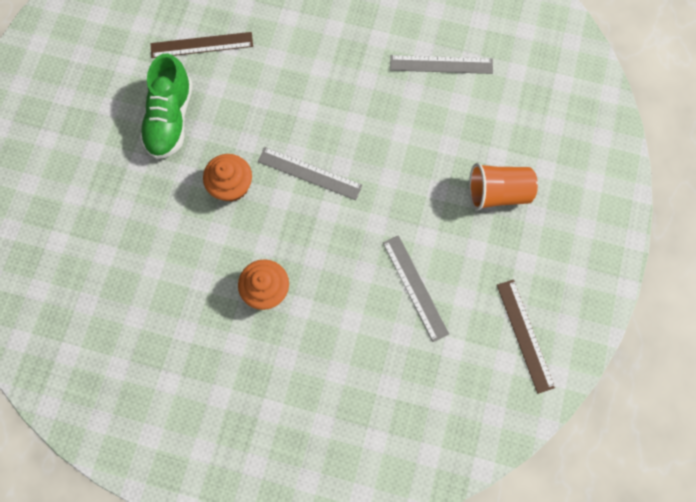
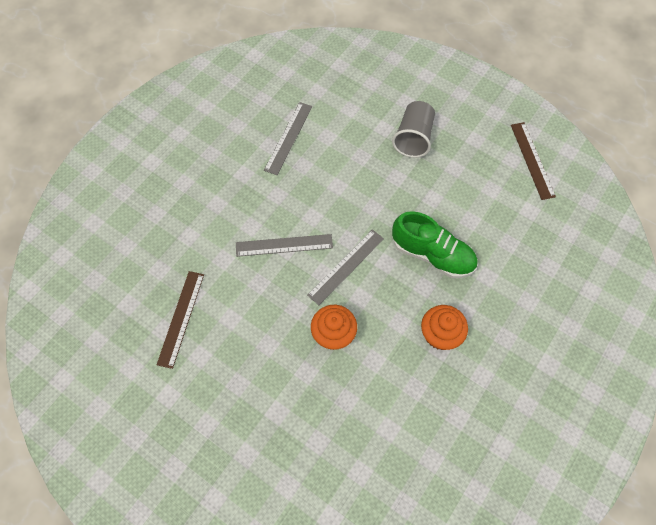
camera: 70 degrees left, 10 degrees down
green shoe [140,53,193,159] -> green shoe moved to [392,211,478,278]
grey ruler [383,235,449,342] -> grey ruler moved to [236,234,333,257]
orange cup [469,163,538,211] -> grey cup [392,101,435,158]
brown ruler [497,279,555,394] -> brown ruler turned 75 degrees clockwise [511,122,556,200]

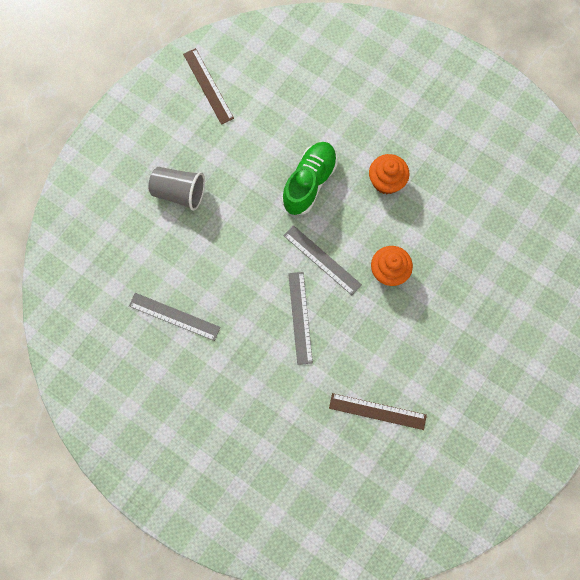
camera: 90 degrees left, 10 degrees up
brown ruler [511,122,556,200] -> brown ruler turned 75 degrees clockwise [183,48,234,125]

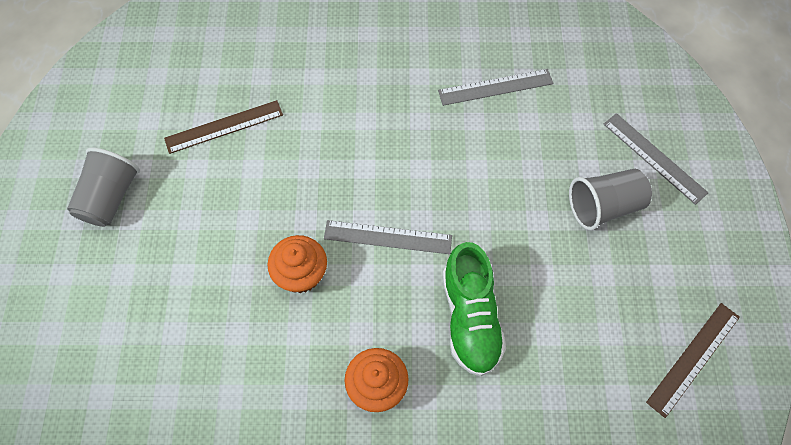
camera: 145 degrees right, 10 degrees down
brown ruler [183,48,234,125] -> brown ruler turned 75 degrees counterclockwise [646,303,740,418]
grey ruler [288,272,313,365] -> grey ruler moved to [604,113,708,205]
none -> grey cup [67,147,140,227]

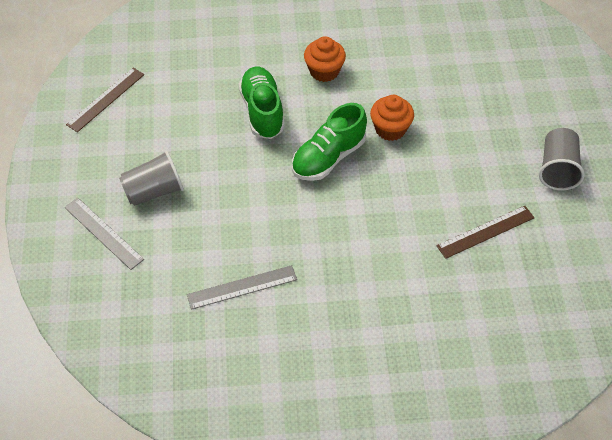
camera: 175 degrees right, 10 degrees down
grey ruler [324,220,452,254] -> green shoe [292,103,367,181]

